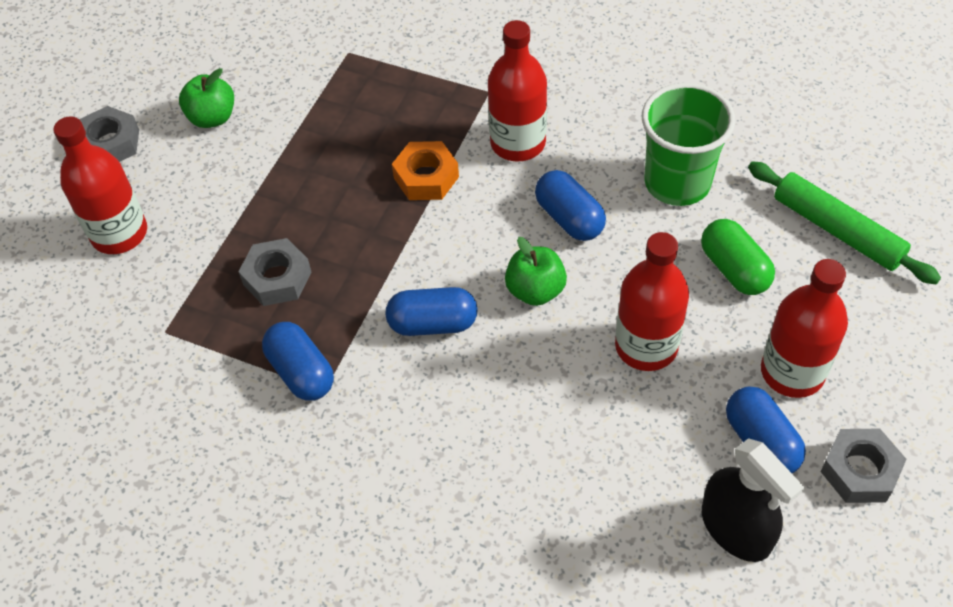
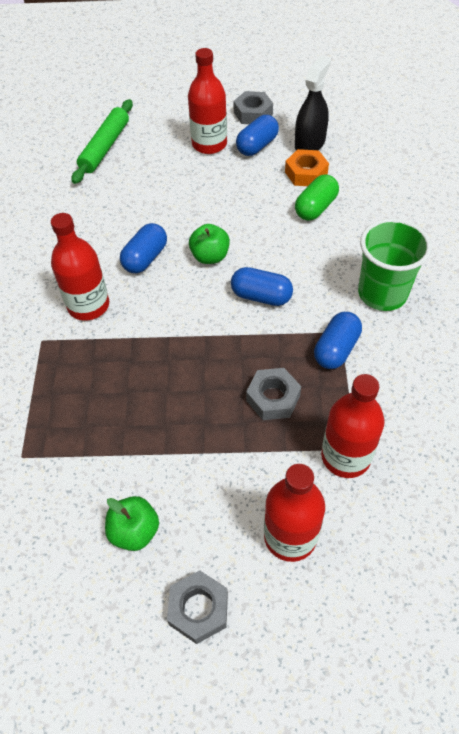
camera: 115 degrees left, 0 degrees up
blue capsule [385,287,478,336] -> blue capsule turned 45 degrees counterclockwise [231,267,293,306]
orange nut [392,141,459,200] -> orange nut moved to [285,149,329,186]
red bottle [615,232,689,371] -> red bottle moved to [321,374,385,478]
green cup [642,83,735,206] -> green cup moved to [358,218,432,311]
green capsule [701,219,775,295] -> green capsule moved to [295,175,339,221]

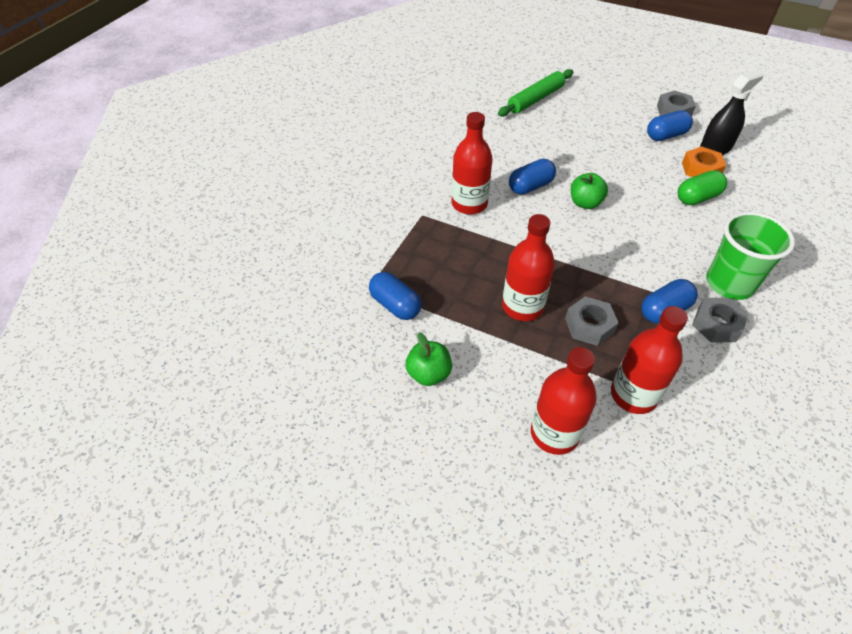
camera: 25 degrees right, 5 degrees down
grey nut [167,570,228,644] -> grey nut moved to [692,298,748,342]
red bottle [188,48,227,154] -> red bottle moved to [502,214,555,321]
blue capsule [231,267,293,306] -> blue capsule moved to [369,272,421,320]

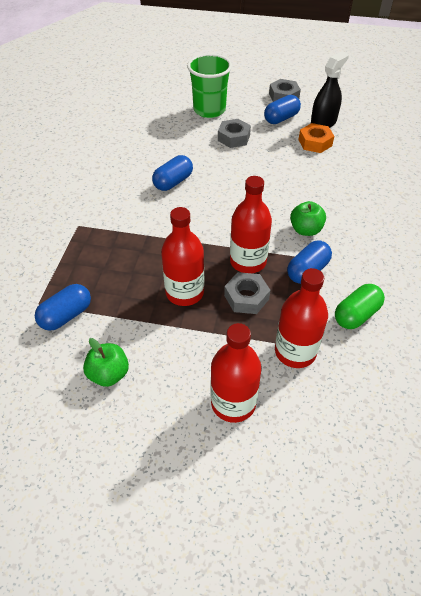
camera: 15 degrees left, 0 degrees up
blue capsule [369,272,421,320] -> blue capsule turned 75 degrees counterclockwise [35,284,91,331]
red bottle [452,112,492,215] -> red bottle moved to [230,176,272,273]
green rolling pin [498,69,573,116] -> none
green apple [571,173,608,209] -> green apple moved to [290,201,326,236]
green capsule [678,170,727,205] -> green capsule moved to [335,284,385,329]
grey nut [692,298,748,342] -> grey nut moved to [218,119,251,148]
green cup [706,211,795,300] -> green cup moved to [187,54,232,118]

